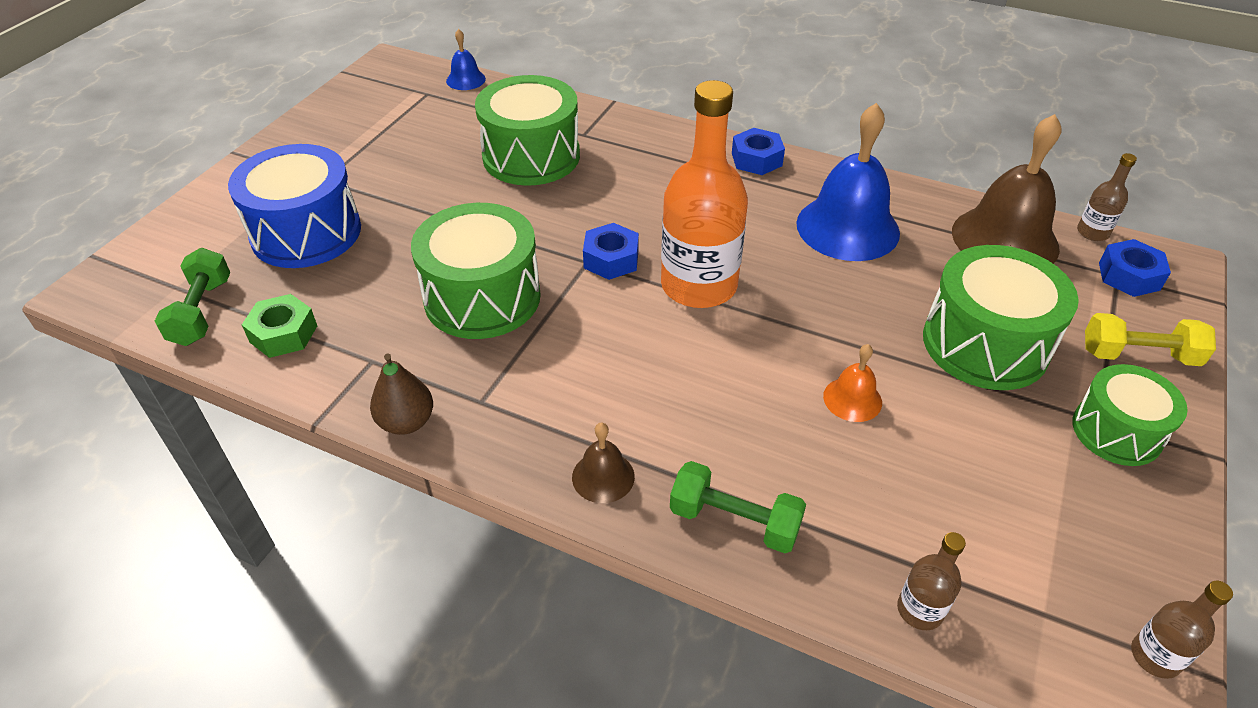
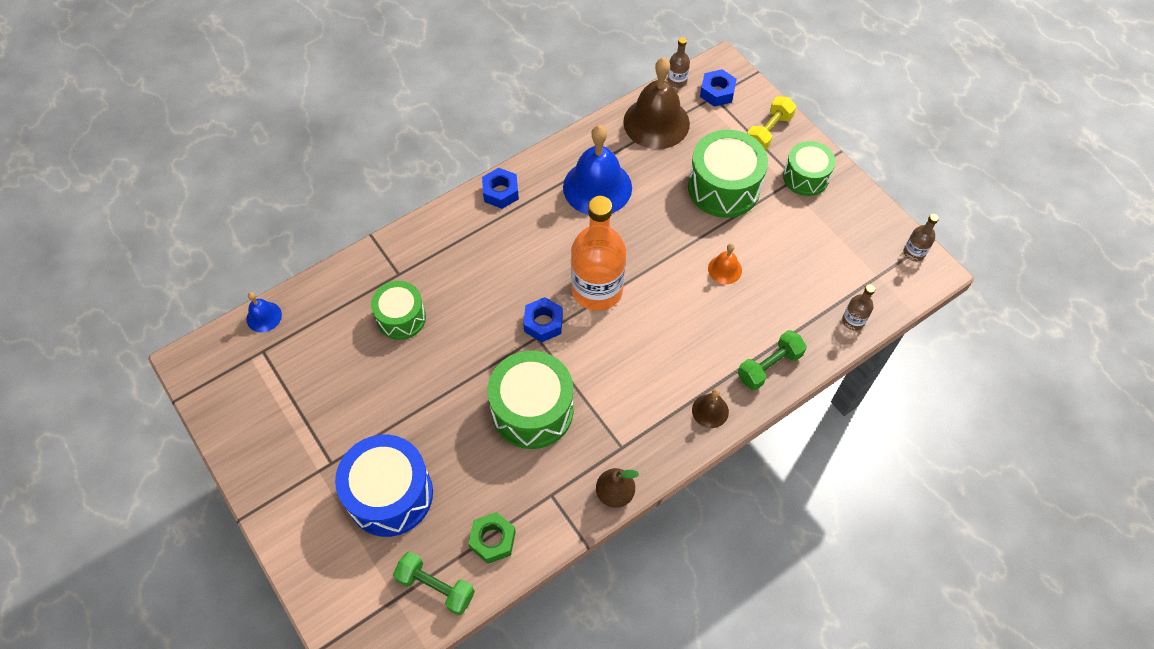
camera: 60 degrees left, 15 degrees up
green drum [475,75,580,186] -> green drum [371,281,426,340], size x0.63

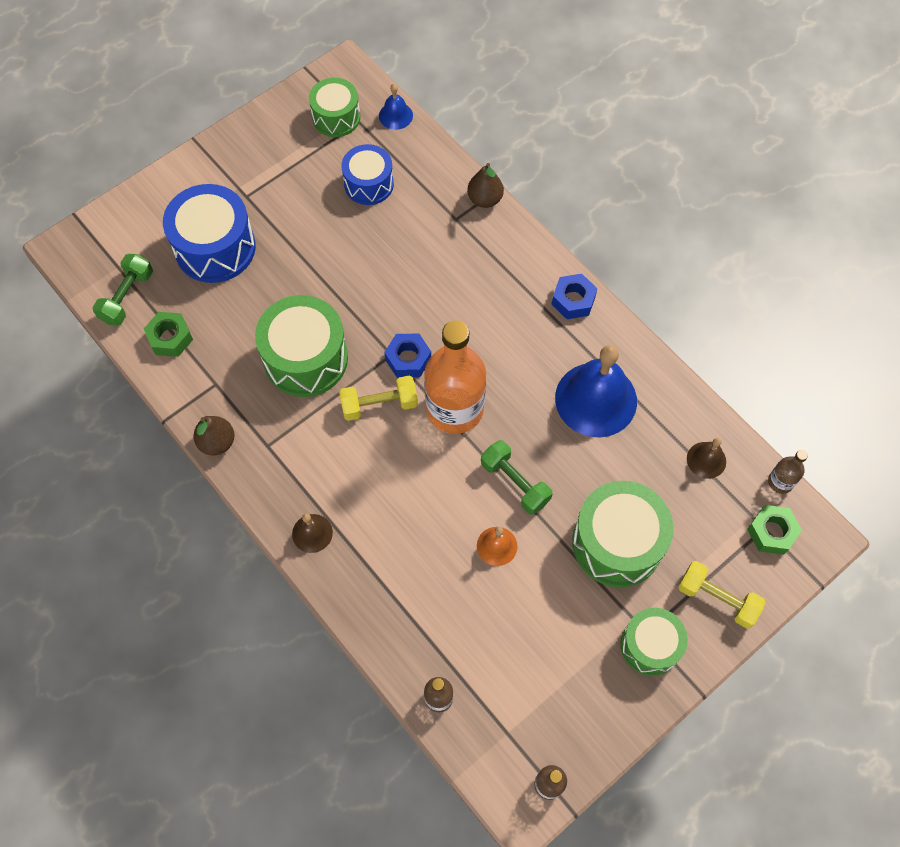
camera: 85 degrees right, 5 degrees up
green drum [371,281,426,340] -> green drum moved to [309,78,360,137]
brown bell [623,57,690,149] -> brown bell [687,438,726,479], size x0.47
blue nut [700,69,737,107] -> green nut [747,505,802,555]
green dumbbell [738,330,807,390] -> green dumbbell moved to [481,440,553,515]
none -> yellow dumbbell [339,376,418,421]
none -> blue drum [342,144,394,205]
none -> brown pear [467,163,504,208]

